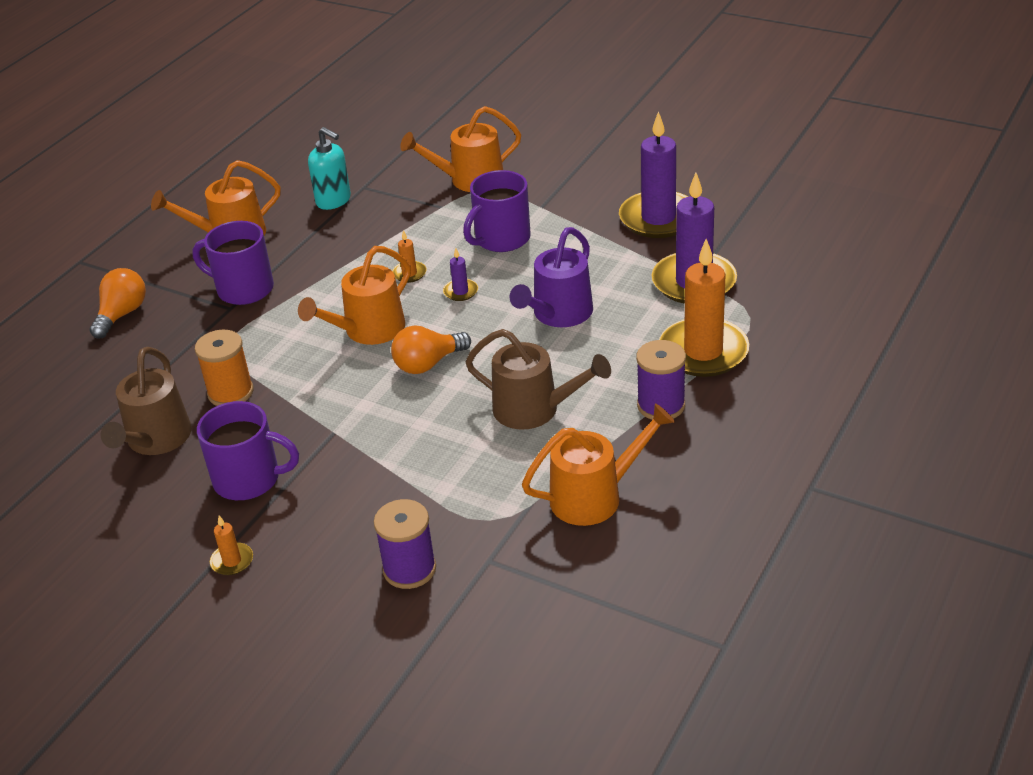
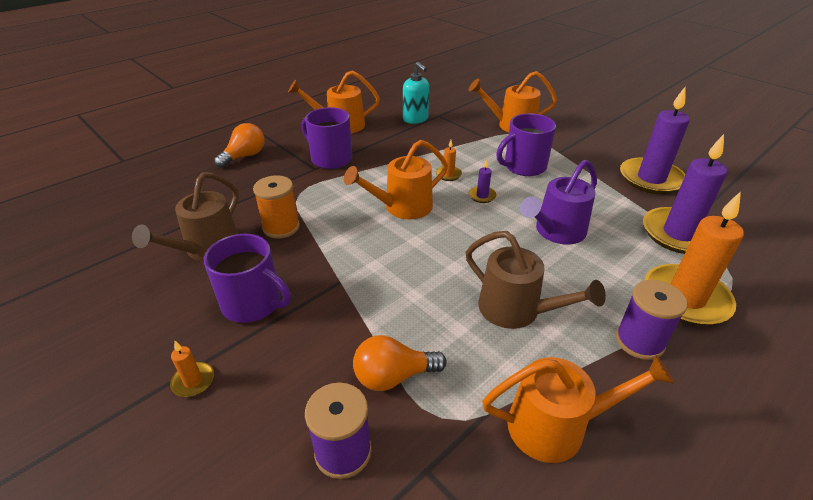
camera: 15 degrees right, 0 degrees up
orange light bulb [391,326,471,374] -> orange light bulb moved to [353,335,447,391]

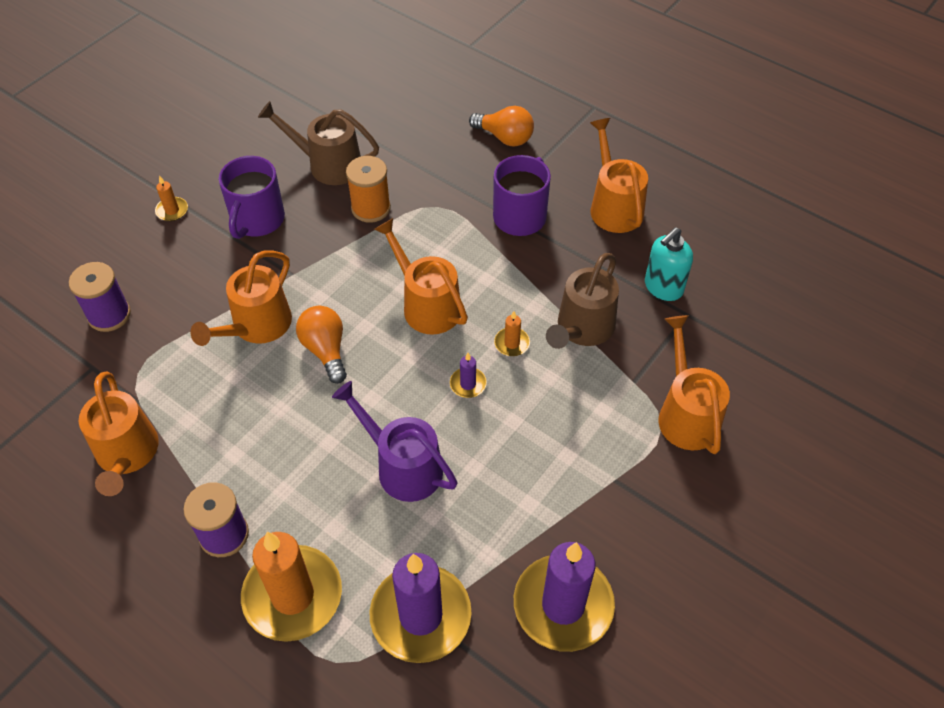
camera: 80 degrees right, 15 degrees up
orange light bulb [353,335,447,391] -> orange light bulb moved to [296,306,347,384]
brown watering can [466,231,606,329] -> brown watering can moved to [546,253,619,349]
purple mug [496,113,556,176] -> none
none -> orange watering can [190,251,292,346]

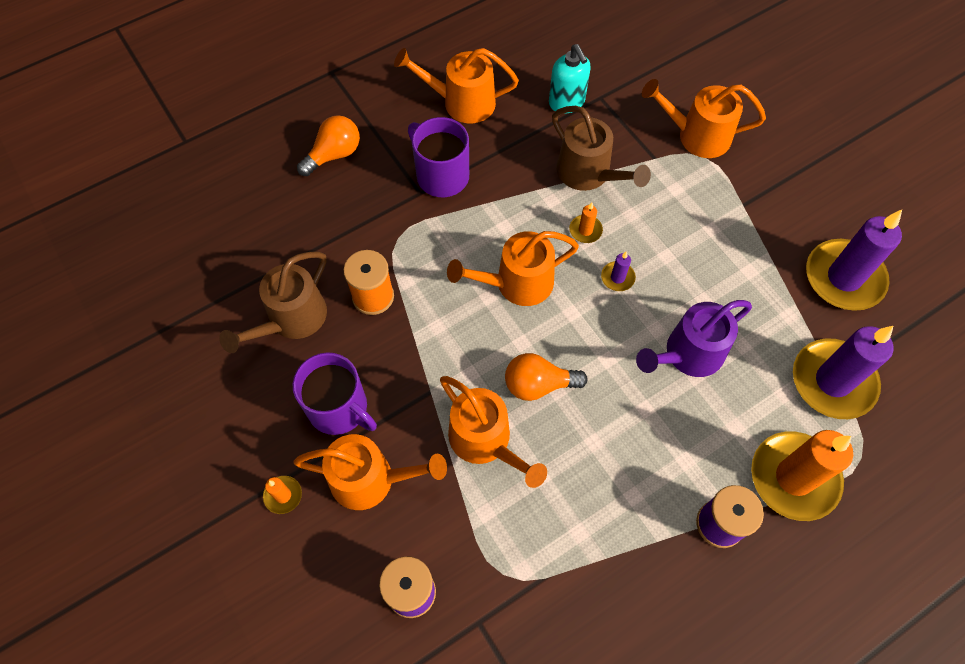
camera: 70 degrees left, 10 degrees up
orange watering can [79,371,159,496] -> orange watering can moved to [293,434,447,510]

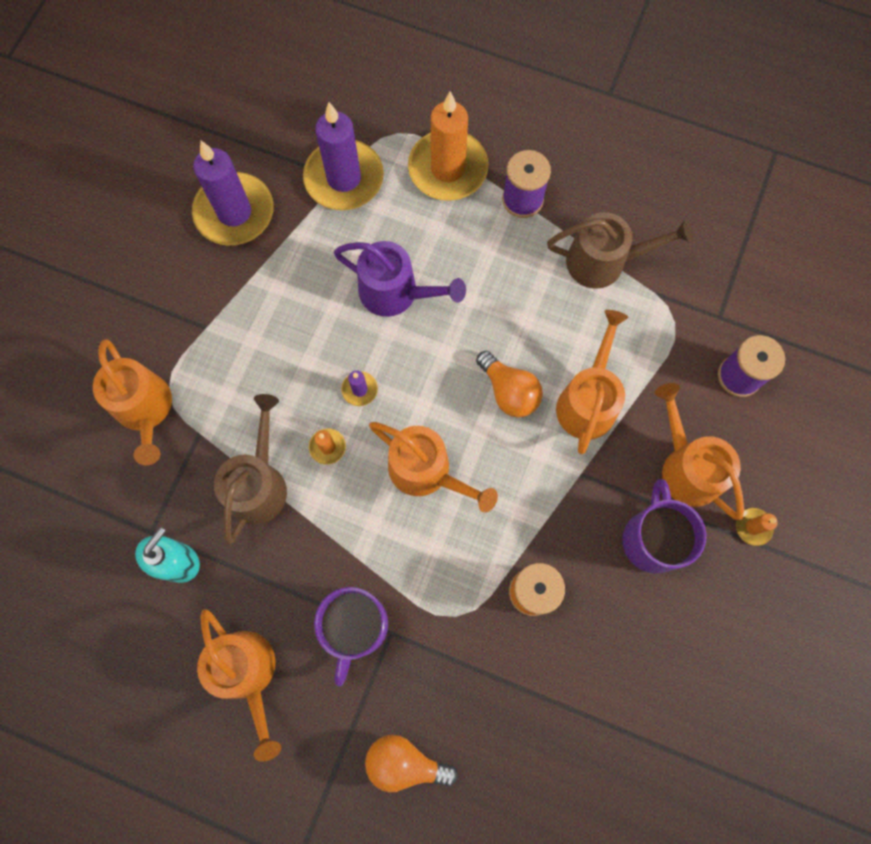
camera: 125 degrees left, 10 degrees up
brown watering can [219,252,327,353] -> brown watering can moved to [547,212,693,289]

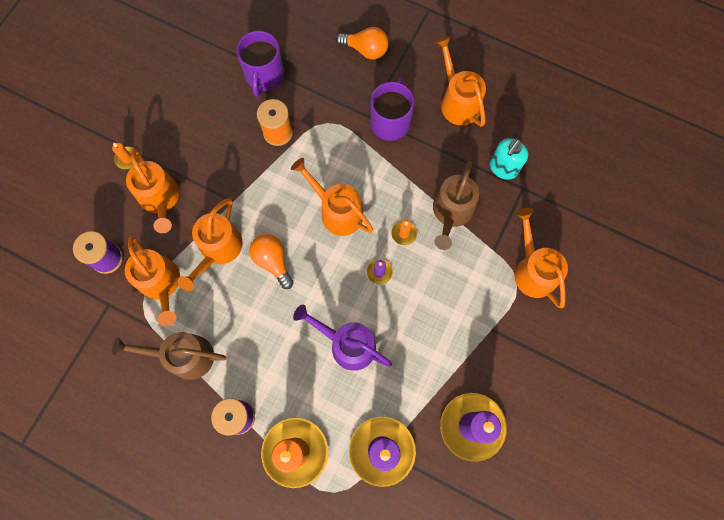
camera: 175 degrees left, 0 degrees up
purple mug [622,479,706,573] -> purple mug moved to [237,31,284,97]
none -> orange watering can [125,236,180,326]

